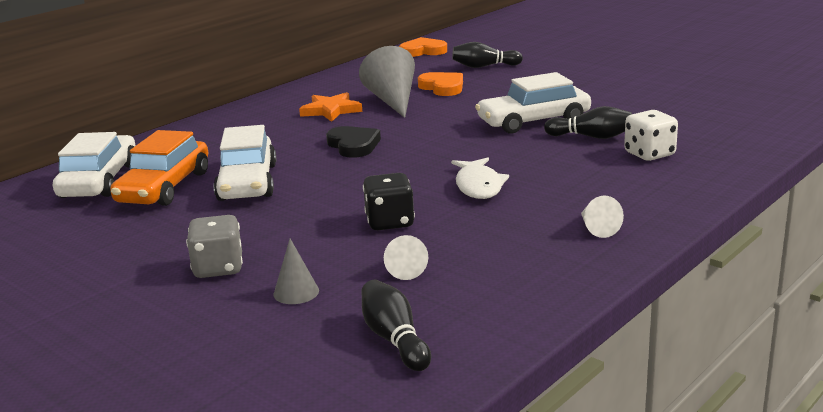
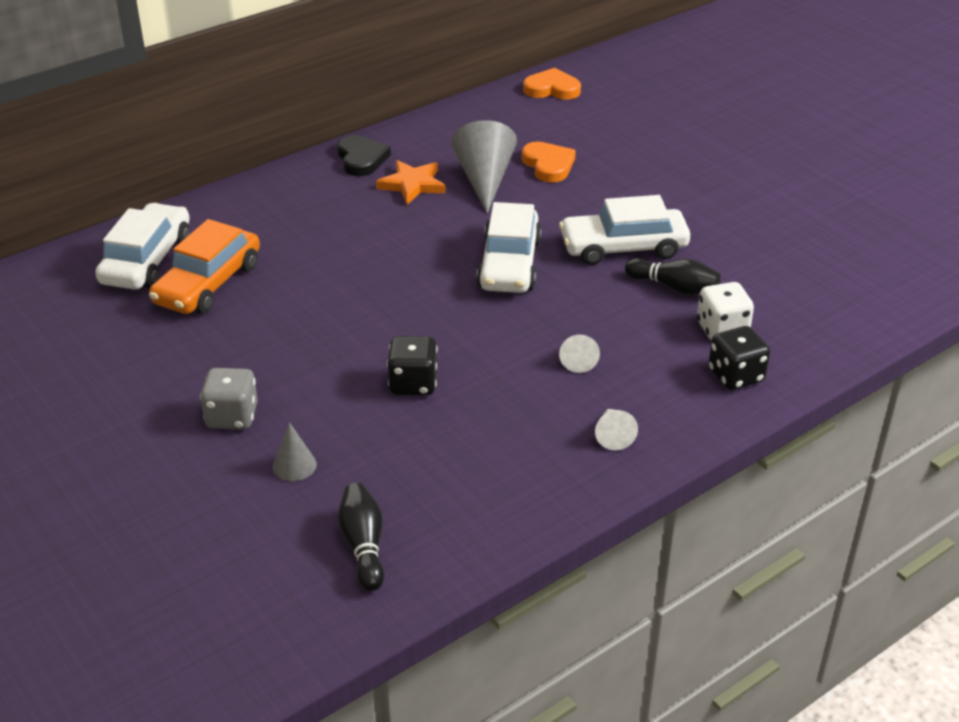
camera: 10 degrees right, 15 degrees up
white car [214,125,276,201] -> white car moved to [477,202,542,293]
black heart [326,126,381,158] -> black heart moved to [338,135,391,176]
white cone [384,235,428,280] -> white cone moved to [559,335,600,373]
white fish [451,157,509,199] -> none
black bowling pin [452,42,523,68] -> none
none -> black dice [708,326,770,390]

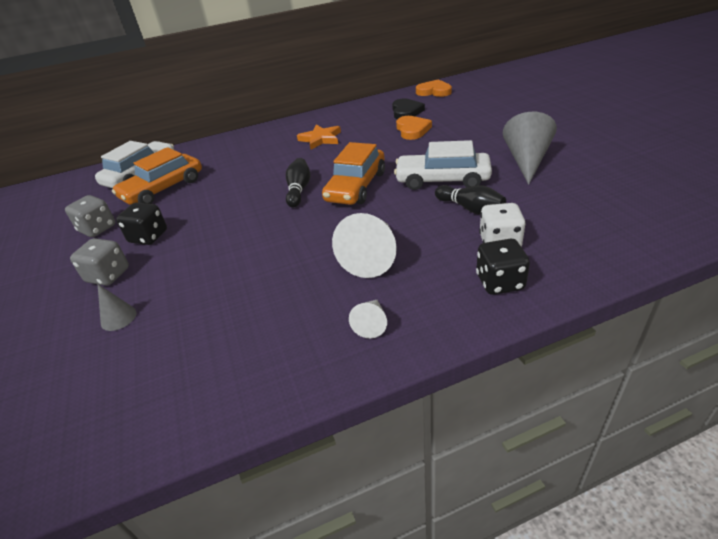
camera: 20 degrees right, 0 degrees up
black heart [338,135,391,176] -> black heart moved to [392,98,425,119]
black bowling pin [338,483,384,591] -> black bowling pin moved to [286,158,310,208]
black dice [387,336,438,395] -> black dice moved to [116,203,167,245]
grey cone [451,120,517,214] -> grey cone moved to [503,112,557,185]
white car [477,202,542,293] -> orange car [322,142,385,205]
white cone [559,335,600,373] -> white cone [332,213,397,278], size x1.96
none -> grey dice [65,195,115,237]

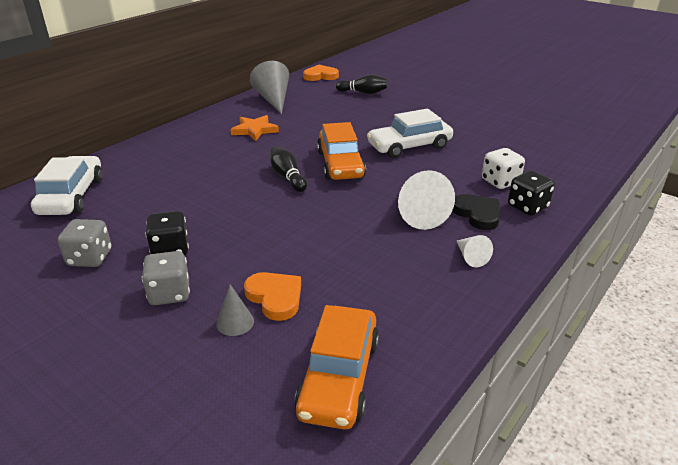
camera: 35 degrees left, 5 degrees down
orange car [112,147,202,205] -> orange car moved to [295,305,379,429]
black heart [392,98,425,119] -> black heart moved to [452,194,500,230]
orange heart [396,116,432,140] -> orange heart moved to [244,272,301,321]
black bowling pin [435,185,506,214] -> black bowling pin moved to [336,74,388,94]
grey cone [503,112,557,185] -> grey cone moved to [250,61,289,114]

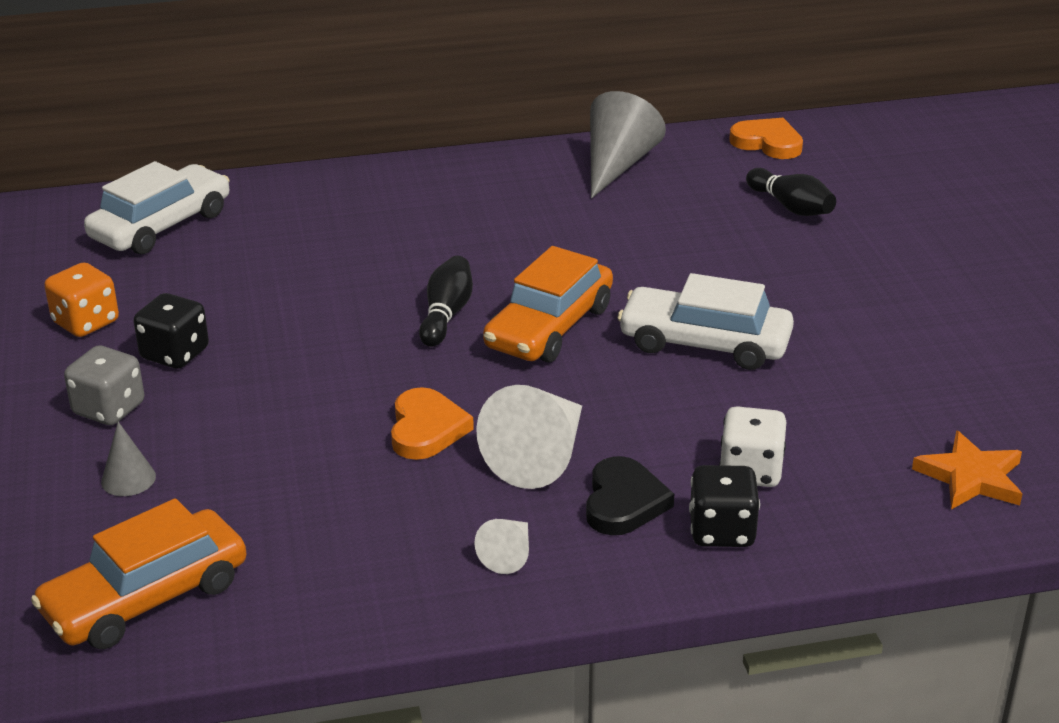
camera: 40 degrees right, 0 degrees up
grey dice [58,219,111,267] -> orange dice [44,262,119,337]
orange star [230,115,279,141] -> orange star moved to [912,430,1022,510]
orange heart [244,272,301,321] -> orange heart moved to [391,387,474,460]

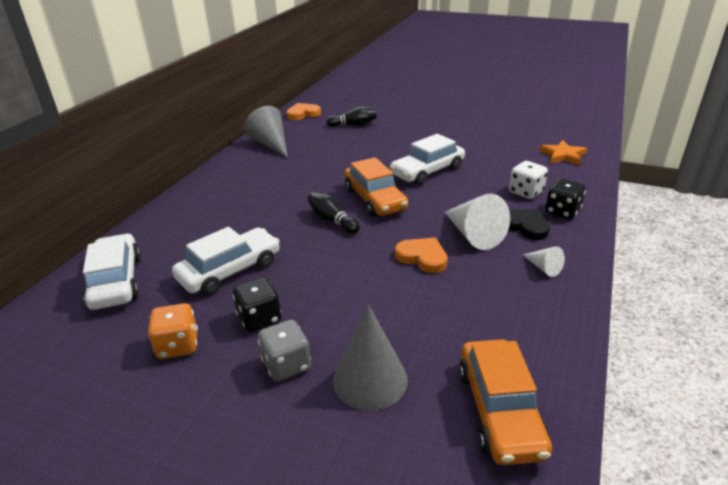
camera: 55 degrees left, 0 degrees up
grey cone [101,422,156,496] -> grey cone [333,304,408,411], size x1.96
none -> white car [172,227,280,295]

